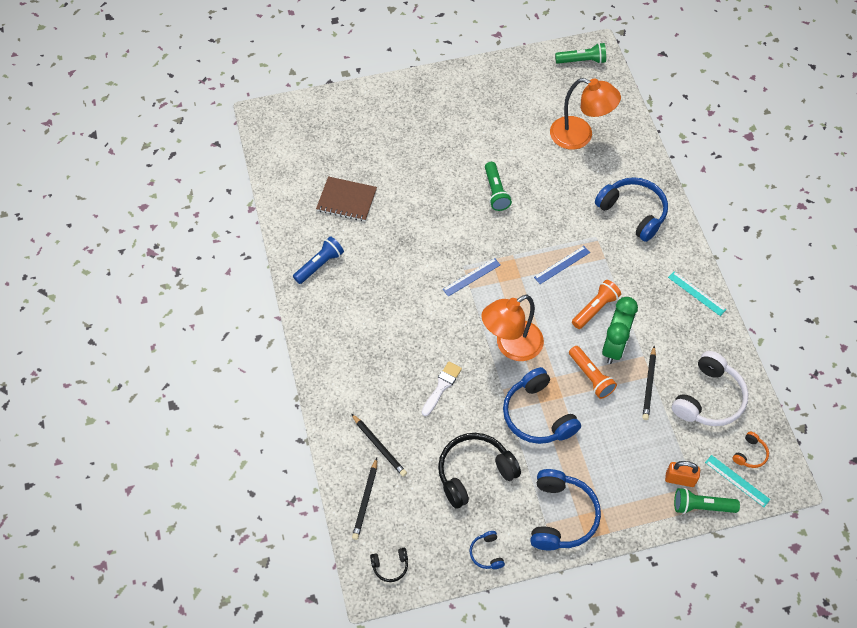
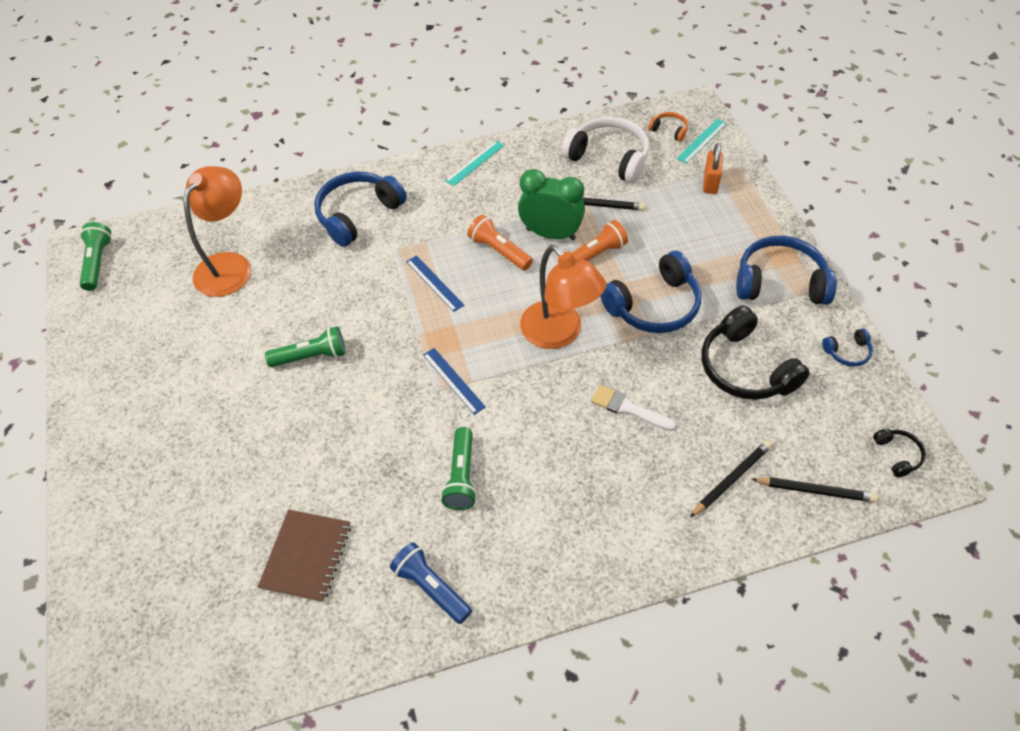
camera: 90 degrees left, 5 degrees down
green flashlight [674,488,740,514] -> green flashlight moved to [441,427,477,510]

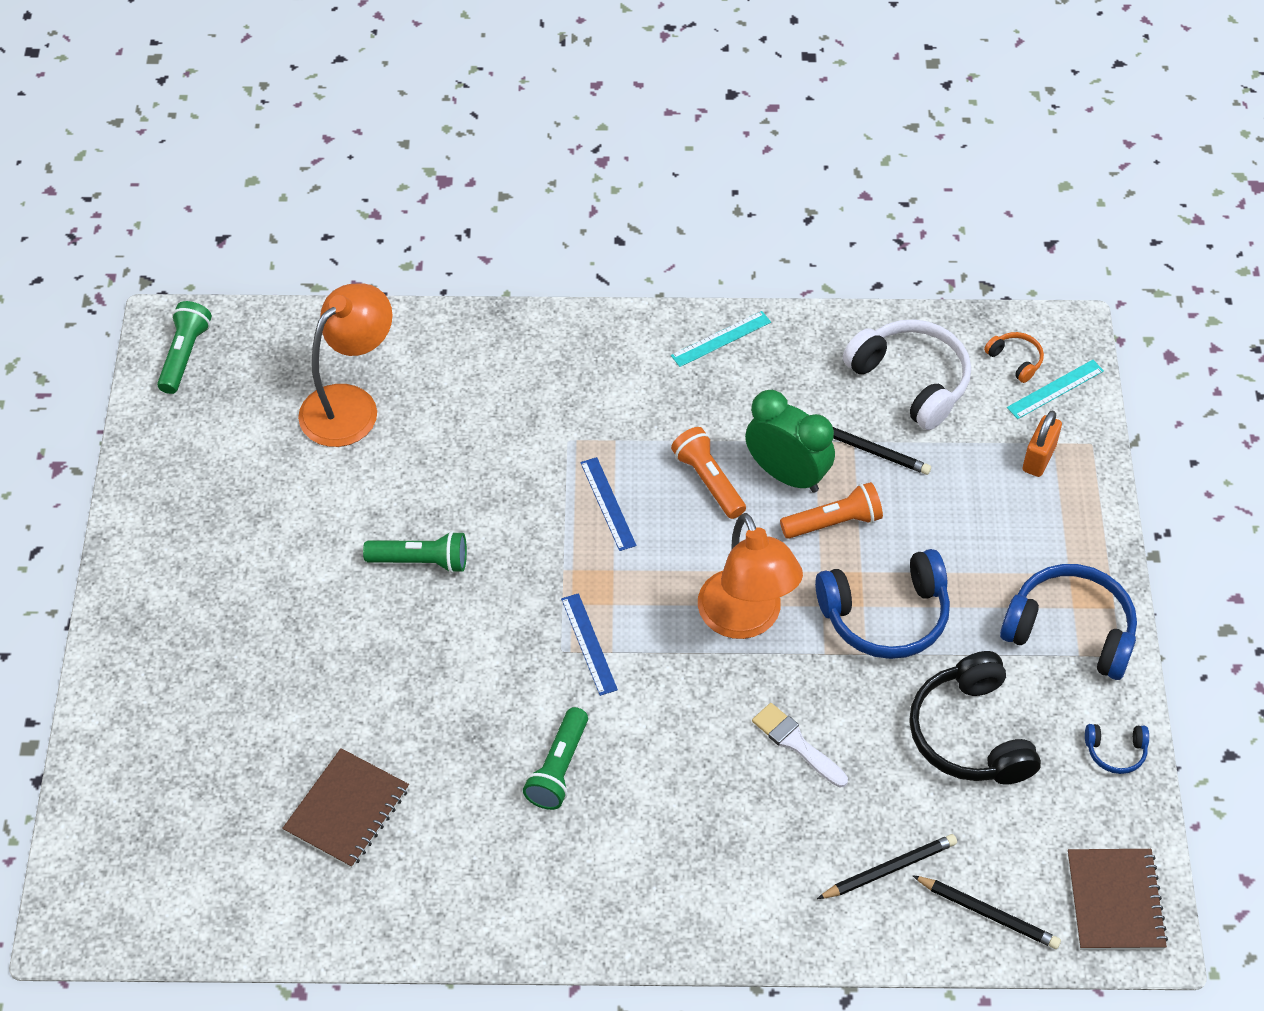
camera: 15 degrees right, 0 degrees up
blue headphones [314,171,407,247] -> none
blue flashlight [390,542,472,624] -> none
black headphones [873,428,926,477] -> brown notebook [1068,849,1168,950]

